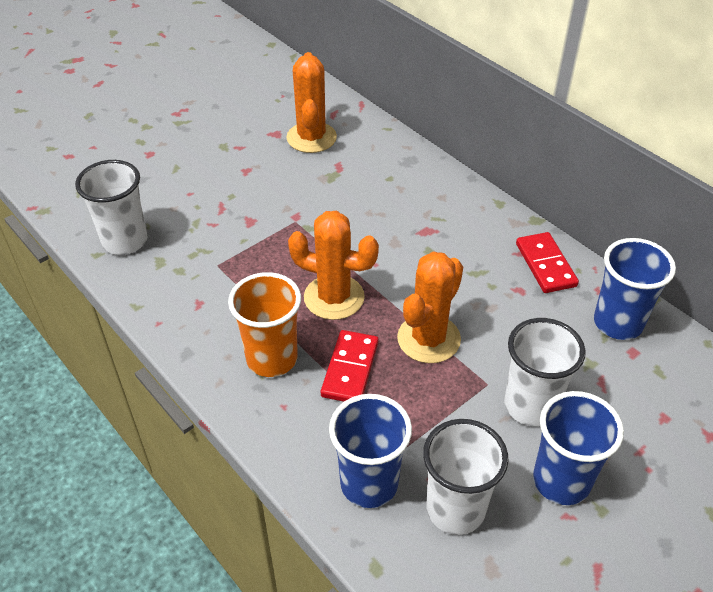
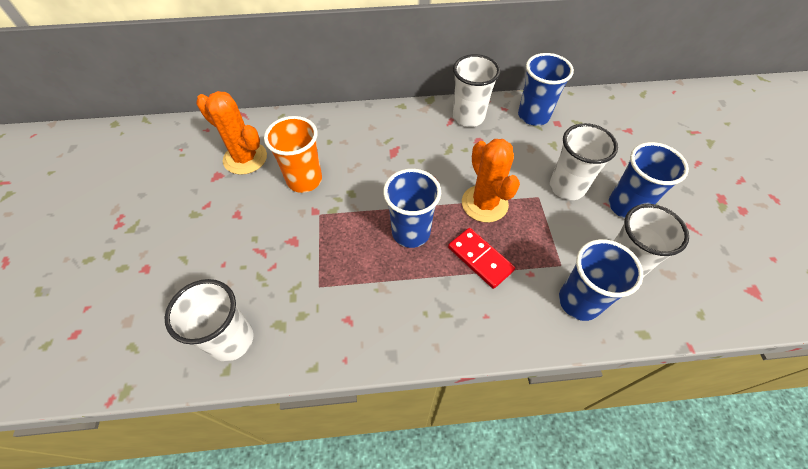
camera: 55 degrees left, 10 degrees up
orange cup [228,272,301,377] -> orange cup moved to [264,116,322,193]
orange cactus [288,211,379,320] -> blue cup [383,169,441,248]
red domino [516,232,579,293] -> white cup [453,54,500,127]

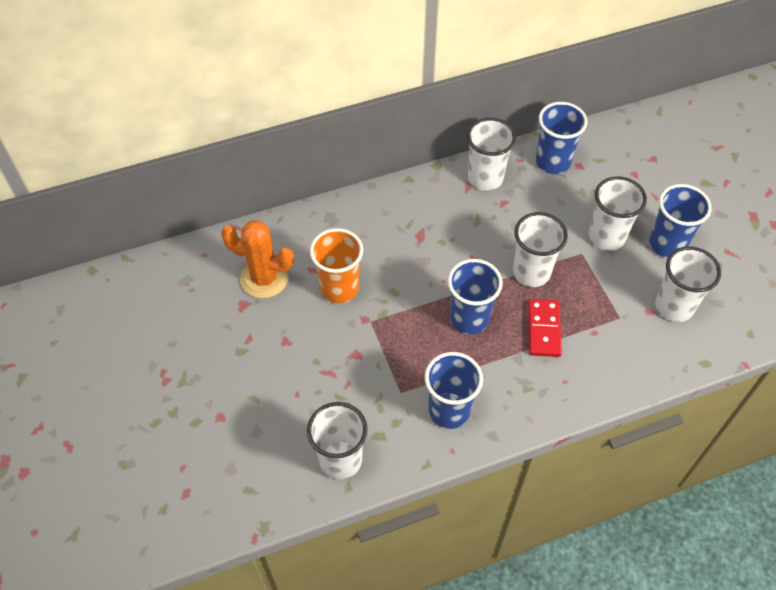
camera: 15 degrees left, 0 degrees up
red domino [448,228,515,289] -> red domino turned 60 degrees clockwise [528,299,562,357]
orange cactus [462,139,520,222] -> white cup [513,212,568,287]
blue cup [559,239,643,321] -> blue cup moved to [424,352,483,429]

